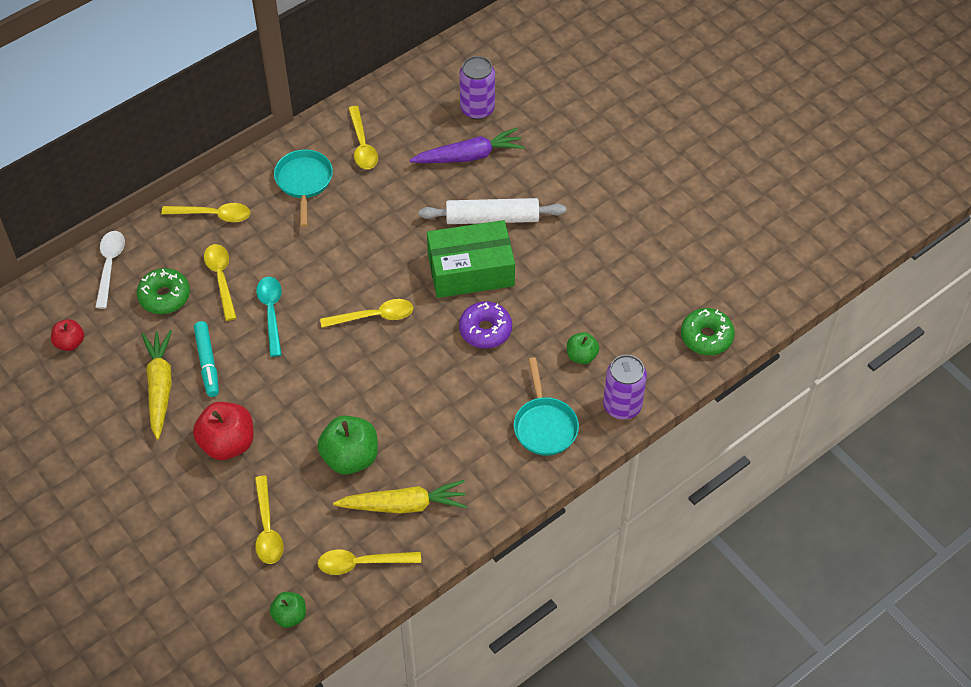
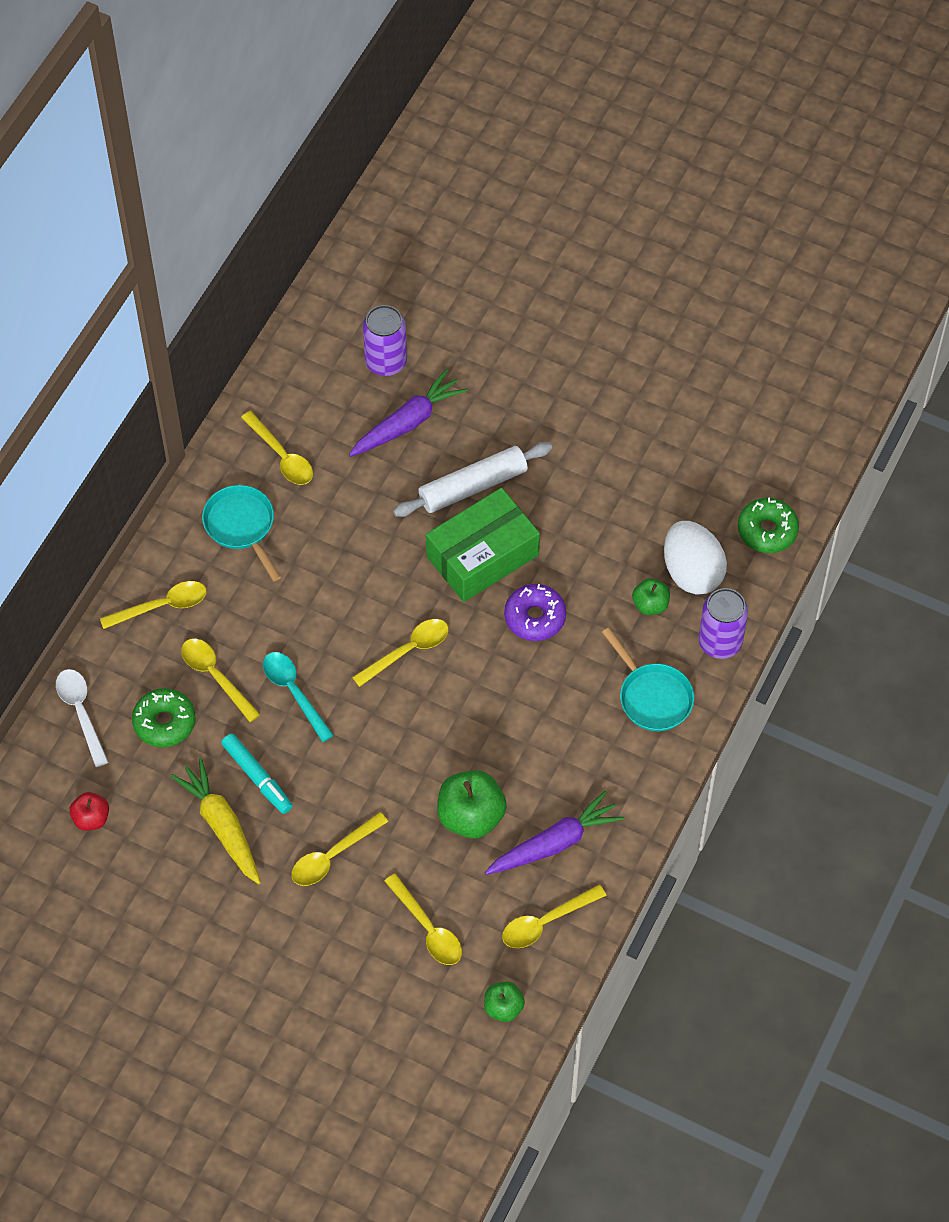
camera: 25 degrees left, 5 degrees up
red apple [193,402,254,460] -> yellow spoon [291,812,388,886]
yellow carrot [333,480,467,514] -> purple carrot [485,791,624,875]
none -> white egg [664,521,727,594]

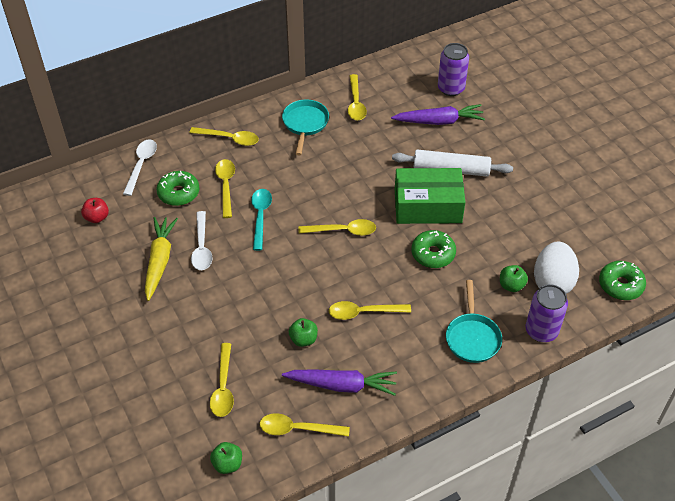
camera: 35 degrees right, 10 degrees down
turquoise marker [221,733,293,814] -> white spoon [191,211,213,270]
yellow spoon [291,812,388,886] -> yellow spoon moved to [329,301,411,320]
green apple [437,770,507,839] -> green apple [289,318,318,347], size x0.57
purple donut [504,584,566,641] -> green donut [412,230,456,268]

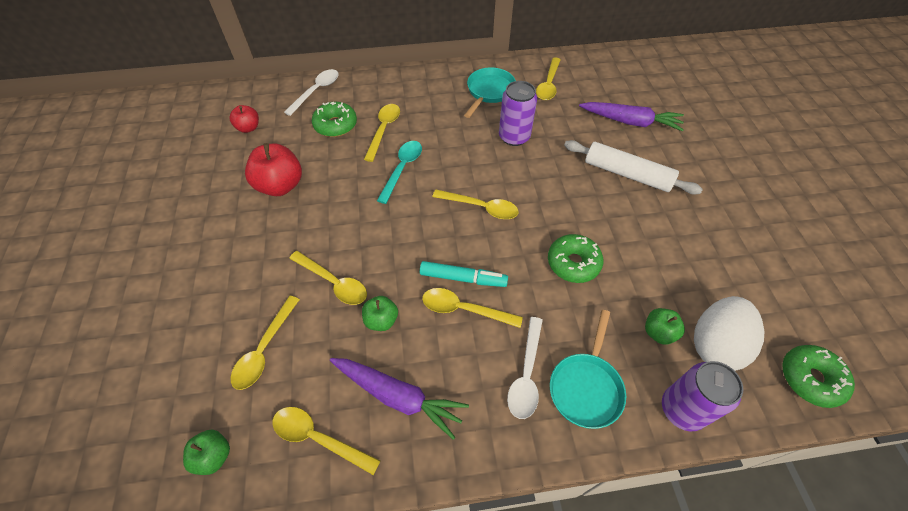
camera: 20 degrees right, 5 degrees up
yellow carrot [145,217,178,301] -> red apple [245,143,302,196]
yellow spoon [190,127,259,146] -> yellow spoon moved to [289,251,367,305]
white spoon [191,211,213,270] -> white spoon moved to [507,317,543,419]
green box [395,168,465,224] -> none
purple can [438,43,469,96] -> purple can moved to [499,81,537,146]
none -> turquoise marker [420,261,508,287]

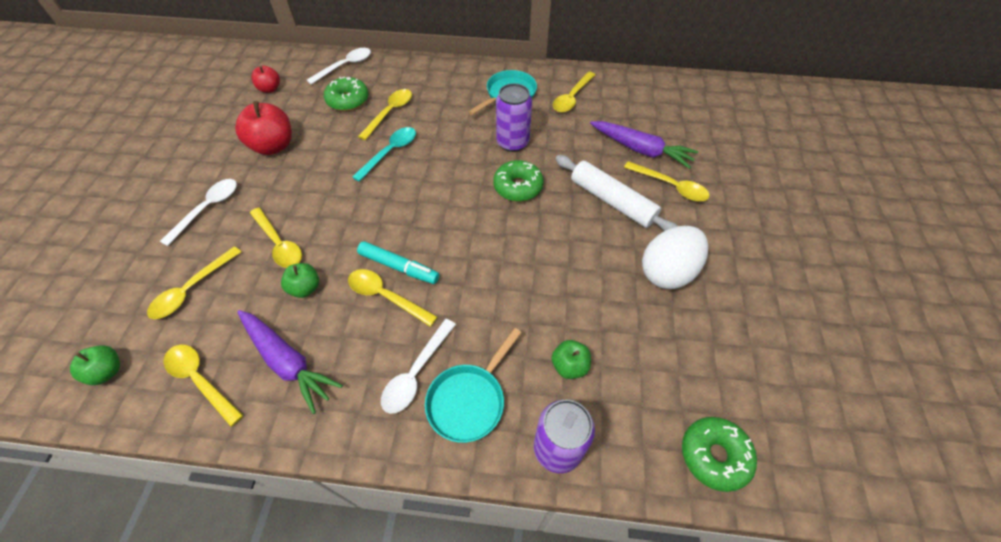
camera: 15 degrees right, 0 degrees up
yellow spoon [432,190,519,219] -> yellow spoon moved to [624,161,710,201]
green donut [548,234,603,283] -> green donut moved to [493,160,544,202]
white egg [694,296,764,371] -> white egg moved to [642,226,708,289]
none -> white spoon [160,179,237,246]

